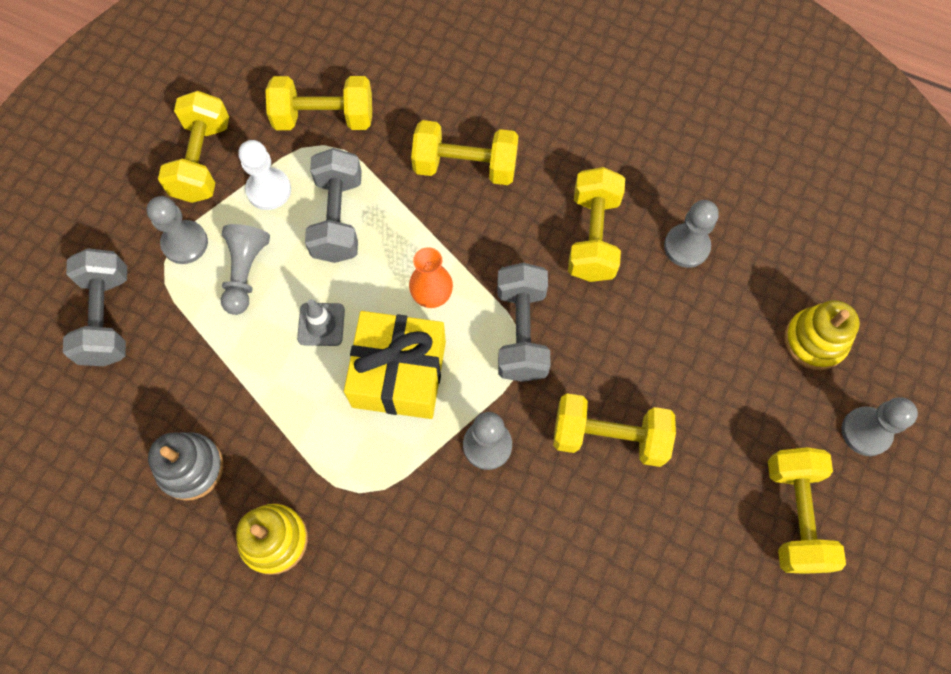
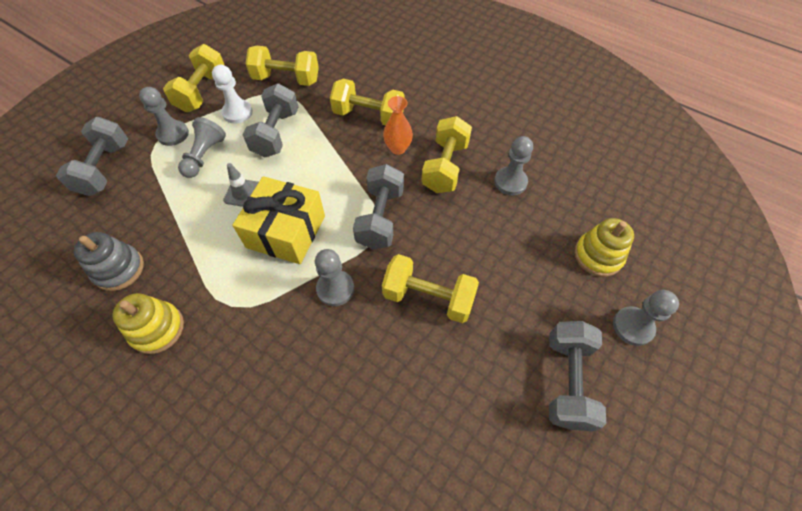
camera: 10 degrees right, 10 degrees down
orange vase [409,247,453,308] -> orange vase moved to [383,96,413,155]
yellow dumbbell [768,447,846,574] -> grey dumbbell [549,321,606,431]

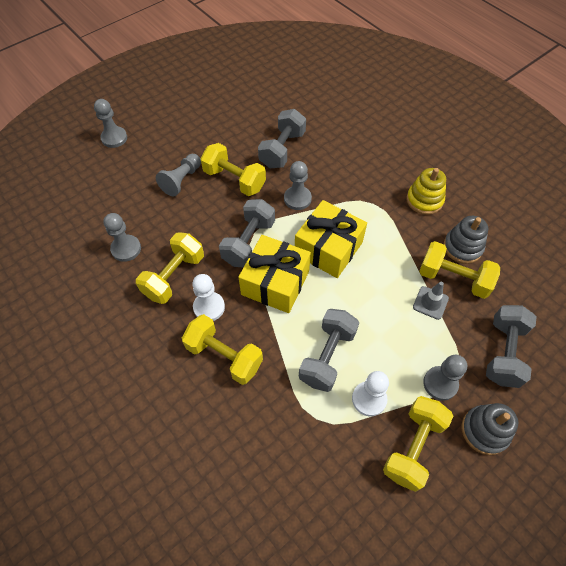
camera: 165 degrees left, 0 degrees up
grey pawn [178,117,226,178] -> grey pawn moved to [156,154,201,196]
grey traffic cone [223,163,259,207] -> grey traffic cone moved to [413,281,449,320]
yellow dumbbell [246,46,319,86] -> yellow dumbbell moved to [419,241,500,299]
orange vase [383,96,413,155] -> white pawn [192,274,225,321]
grey dumbbell [549,321,606,431] -> grey dumbbell moved to [258,109,306,168]
yellow stacking toy [574,218,634,277] -> none
none -> yellow gift [238,235,311,313]
none -> grey stacking toy [462,403,518,455]

